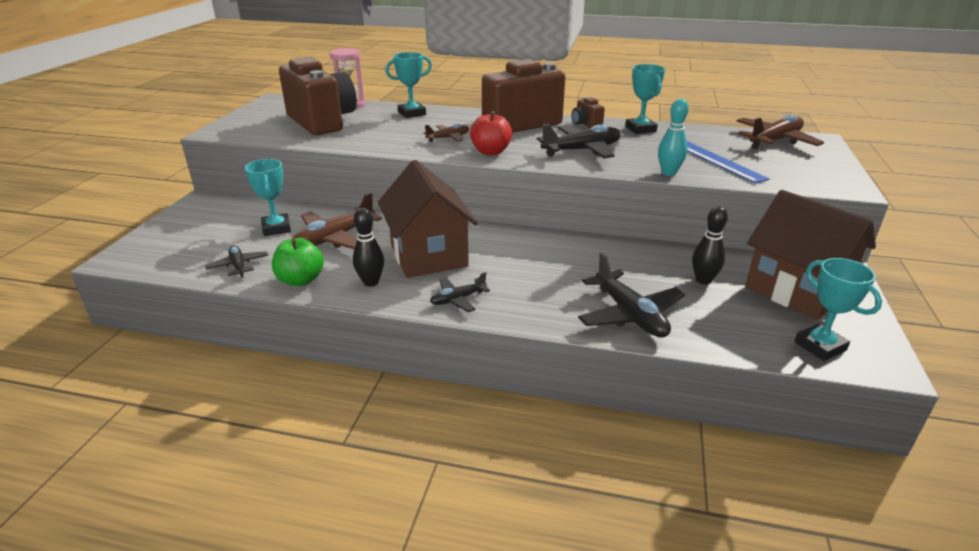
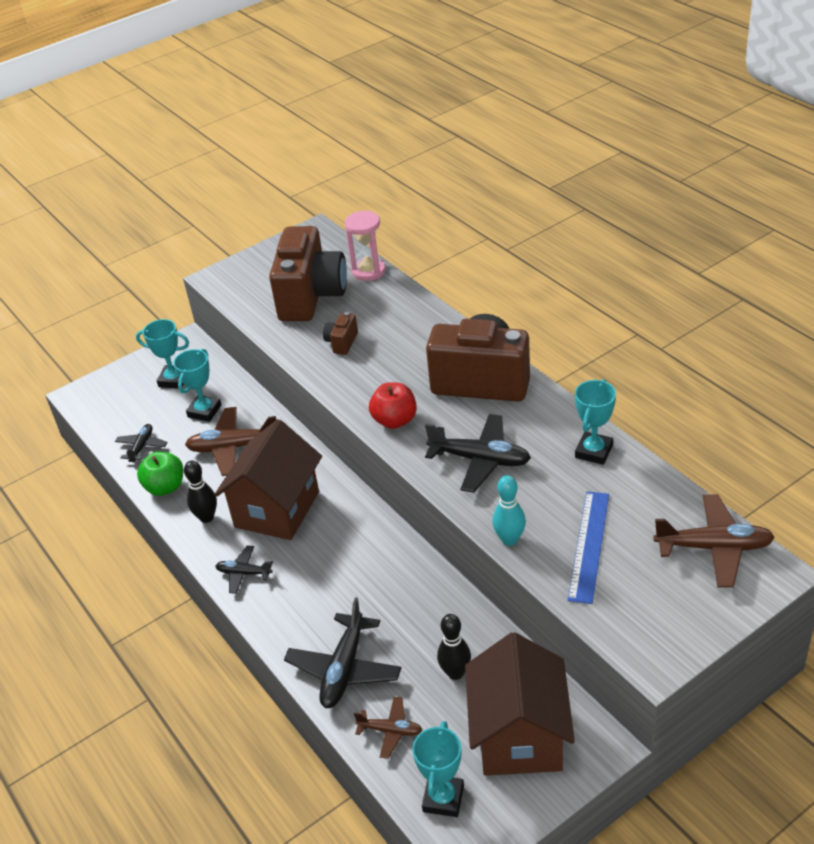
camera: 45 degrees right, 10 degrees up
turquoise trophy [385,52,432,118] -> turquoise trophy moved to [136,319,189,389]
brown plane [423,124,469,142] -> brown plane moved to [354,697,422,759]
brown camera [572,97,605,128] -> brown camera moved to [323,312,358,355]

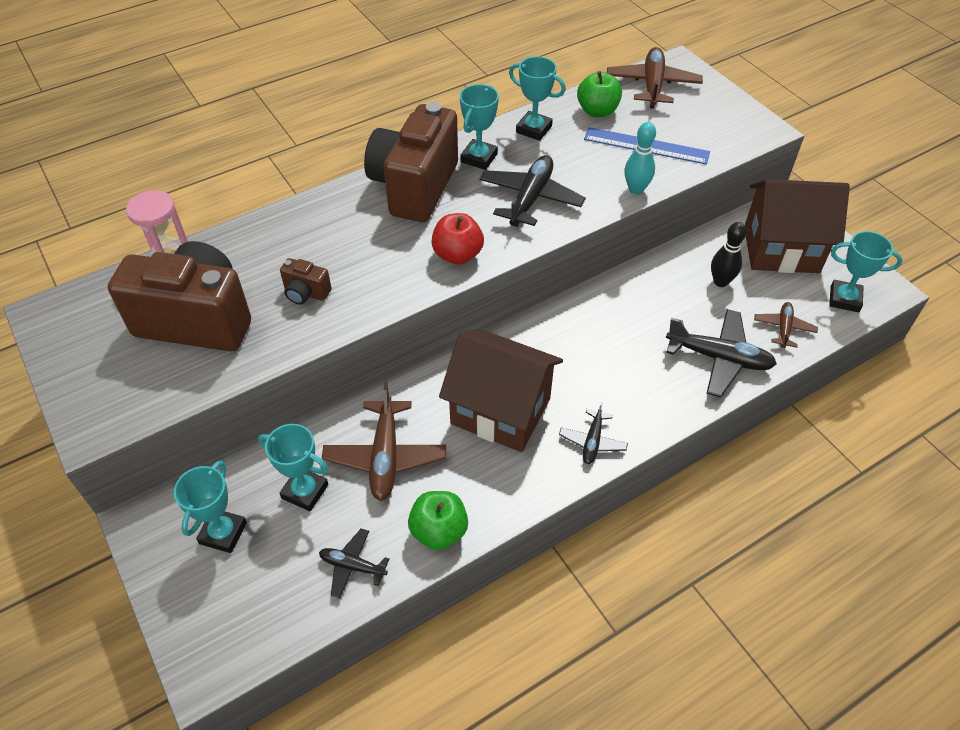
camera: 90 degrees left, 10 degrees up
black bowling pin [184,460,217,523] -> none
none -> turquoise trophy [460,84,499,170]
none -> green apple [577,71,622,117]

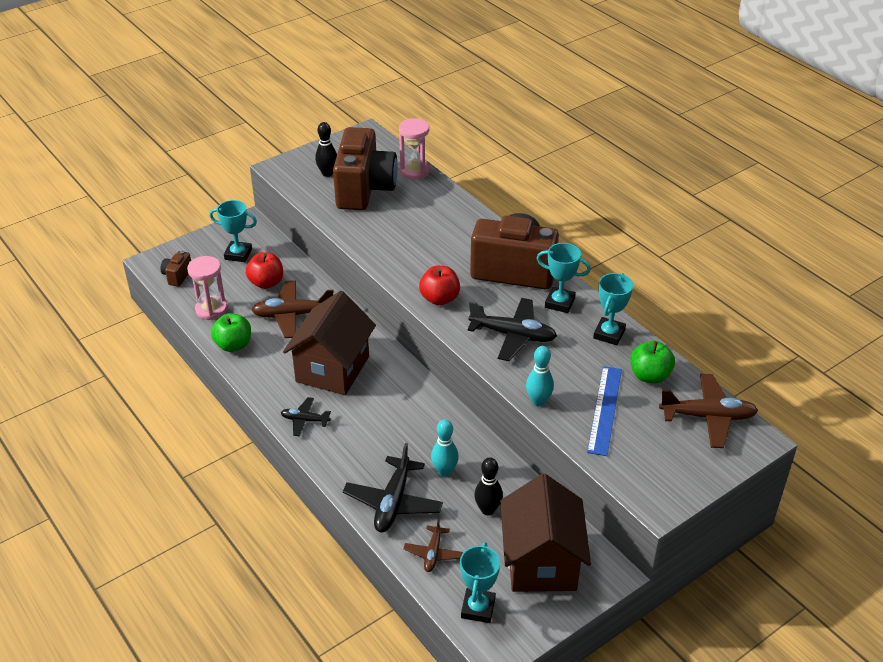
camera: 85 degrees right, 10 degrees down
turquoise trophy [258,424,328,511] -> red apple [246,252,283,289]
brown camera [280,258,332,305] -> brown camera moved to [160,250,191,287]
black plane [319,529,389,599] -> pink hourglass [187,256,228,320]
brown plane [754,302,818,348] -> brown plane turned 90 degrees clockwise [404,518,463,572]
none -> black bowling pin [315,122,337,177]
none -> turquoise bowling pin [431,419,459,477]

